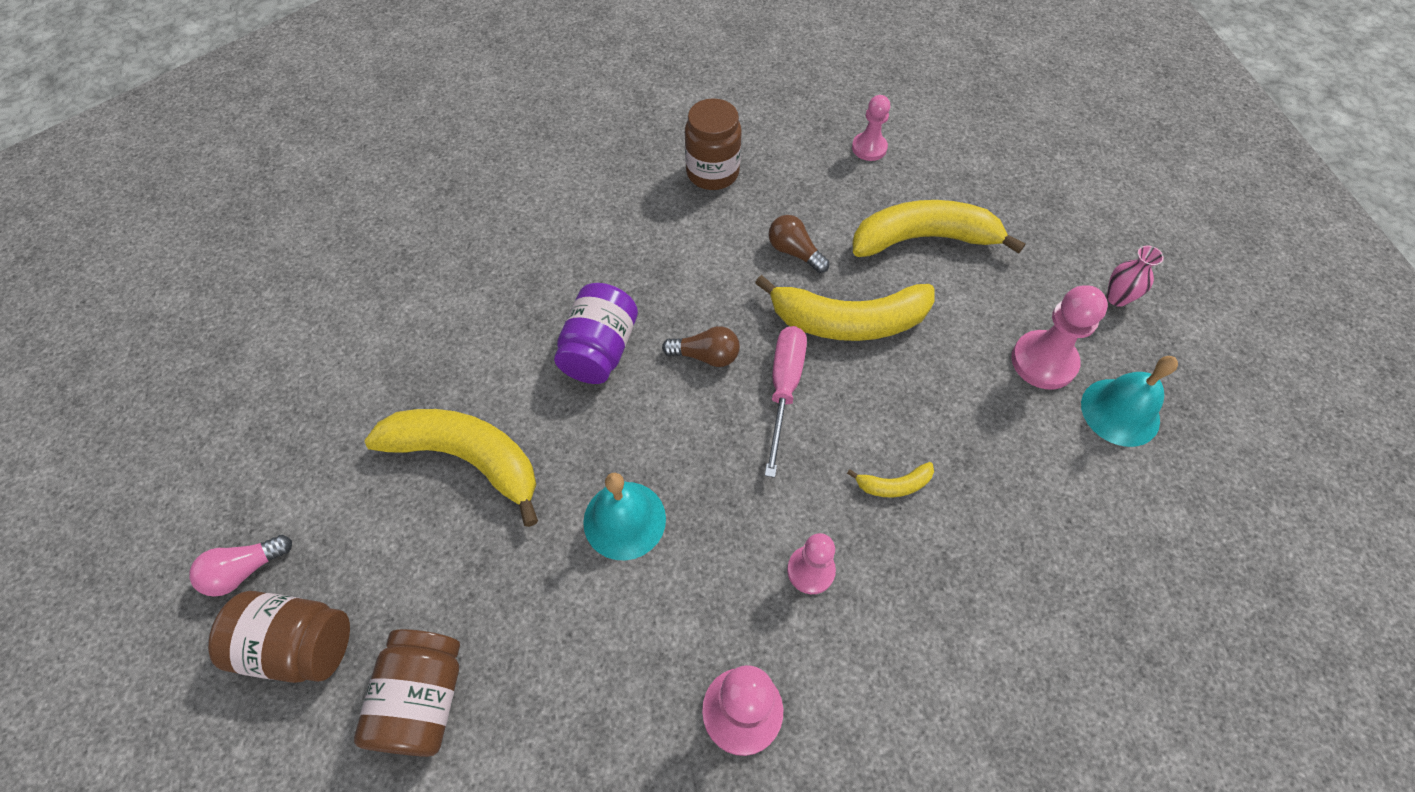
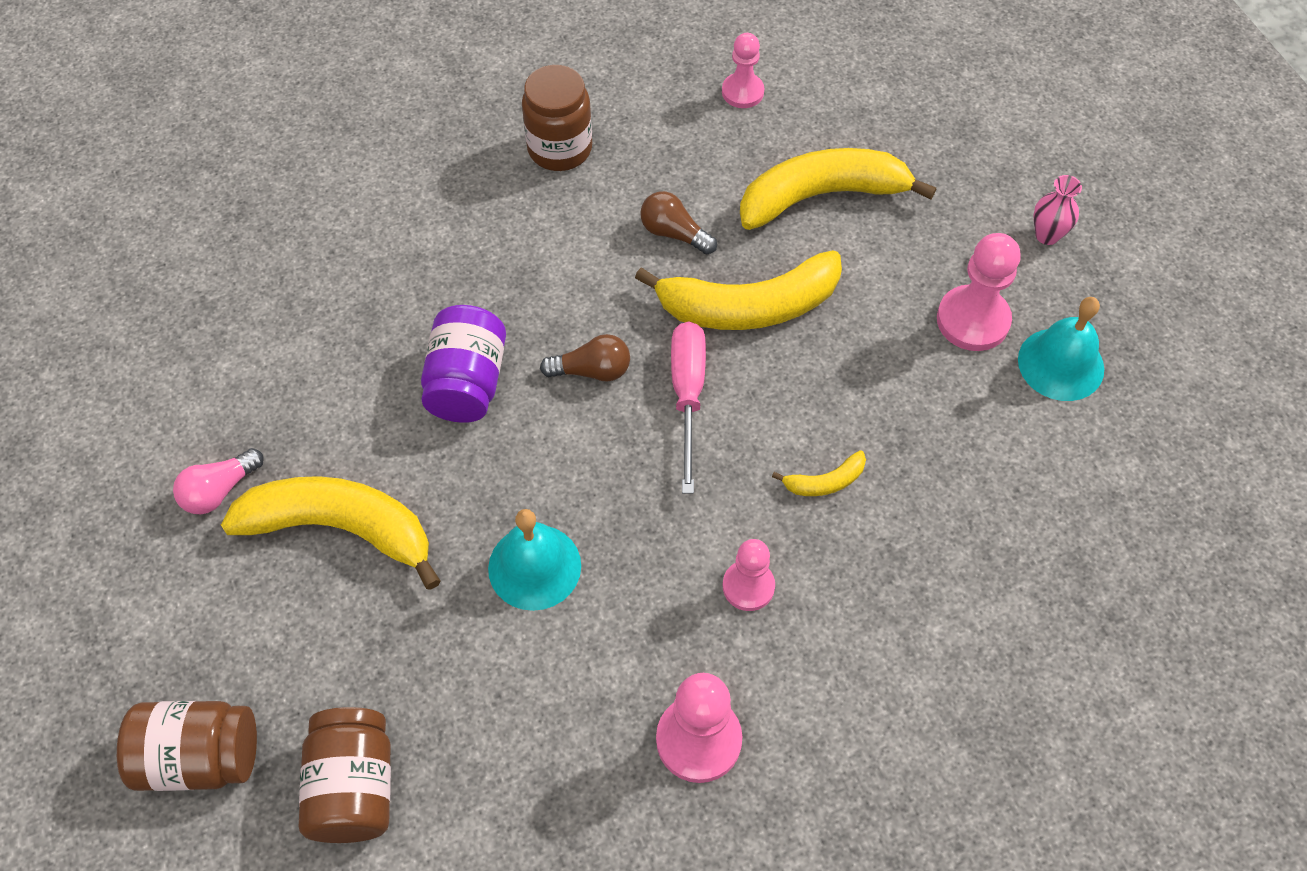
camera: 10 degrees left, 0 degrees up
pink light bulb [189,535,292,597] -> pink light bulb moved to [173,448,264,514]

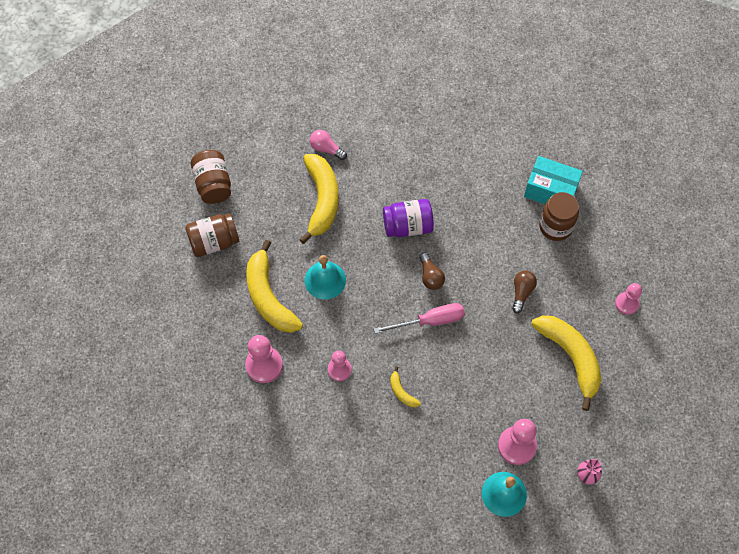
camera: 75 degrees right, 5 degrees up
yellow banana [635,250,842,330] -> yellow banana moved to [246,240,303,333]
none -> turquoise box [524,156,583,204]

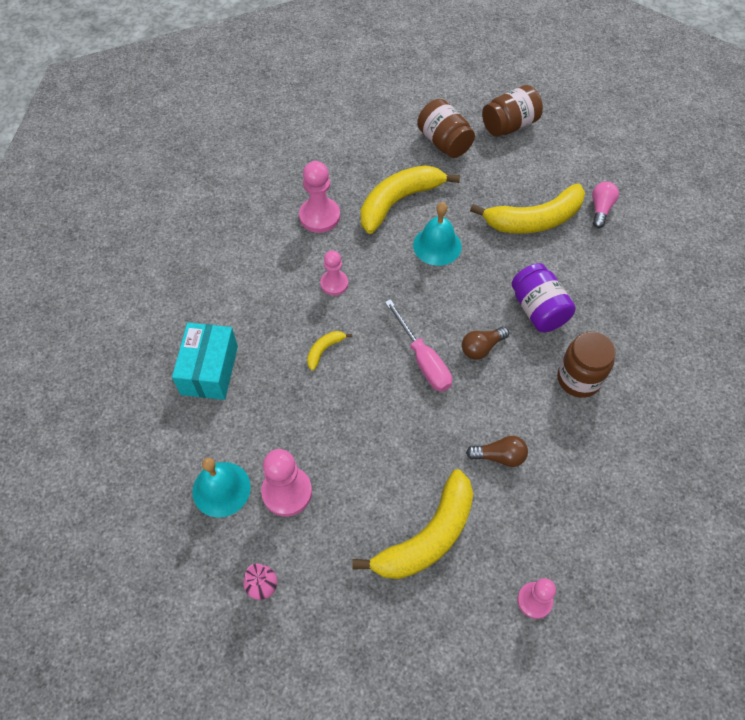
camera: 75 degrees right, 5 degrees down
turquoise box [524,156,583,204] -> turquoise box moved to [172,323,238,400]
brown jar [539,192,579,241] -> brown jar moved to [557,331,616,398]

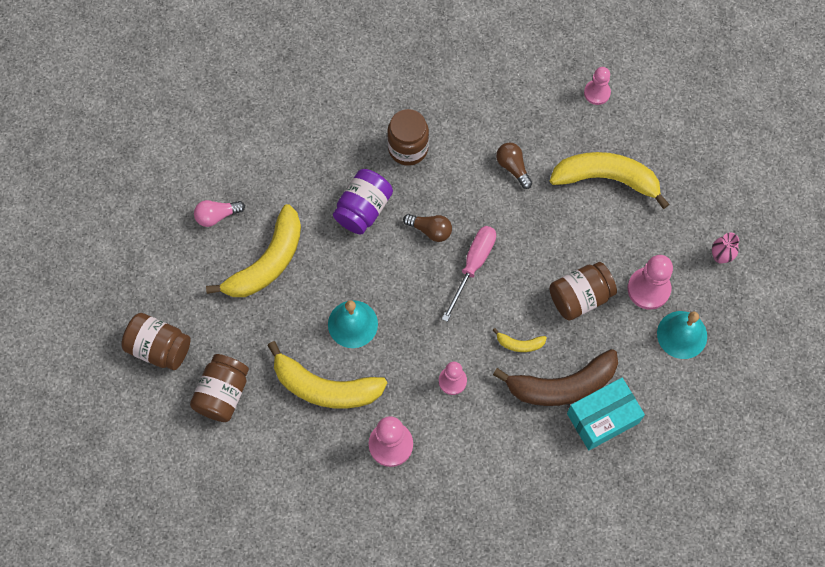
camera: 125 degrees left, 10 degrees up
yellow banana [470,184,585,234] -> yellow banana turned 90 degrees clockwise [206,204,301,297]
none -> brown banana [493,349,618,406]
none -> brown jar [549,262,617,320]

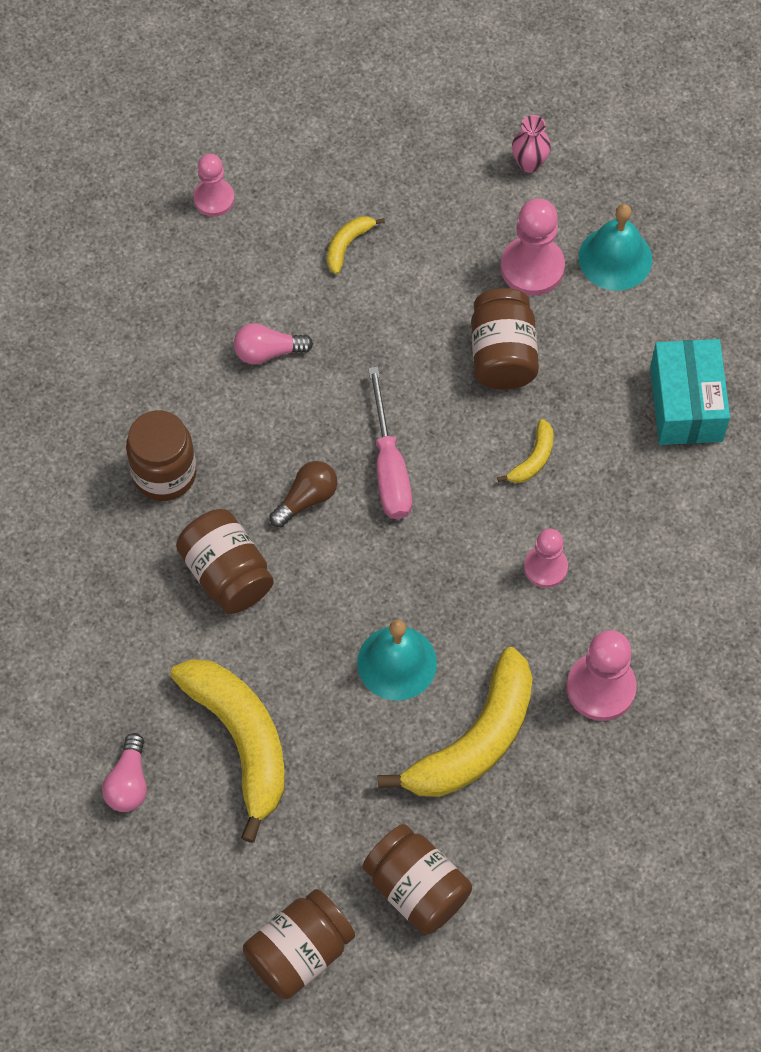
camera: 65 degrees left, 5 degrees down
purple jar [333,169,393,234] -> brown jar [176,509,274,614]
pink screwdriver [442,226,496,322] -> pink screwdriver turned 150 degrees counterclockwise [368,366,412,519]
brown banana [493,349,618,406] -> none
brown light bulb [496,142,532,189] -> pink light bulb [234,323,313,364]
yellow banana [550,152,669,209] -> yellow banana [327,216,385,274], size x0.44

